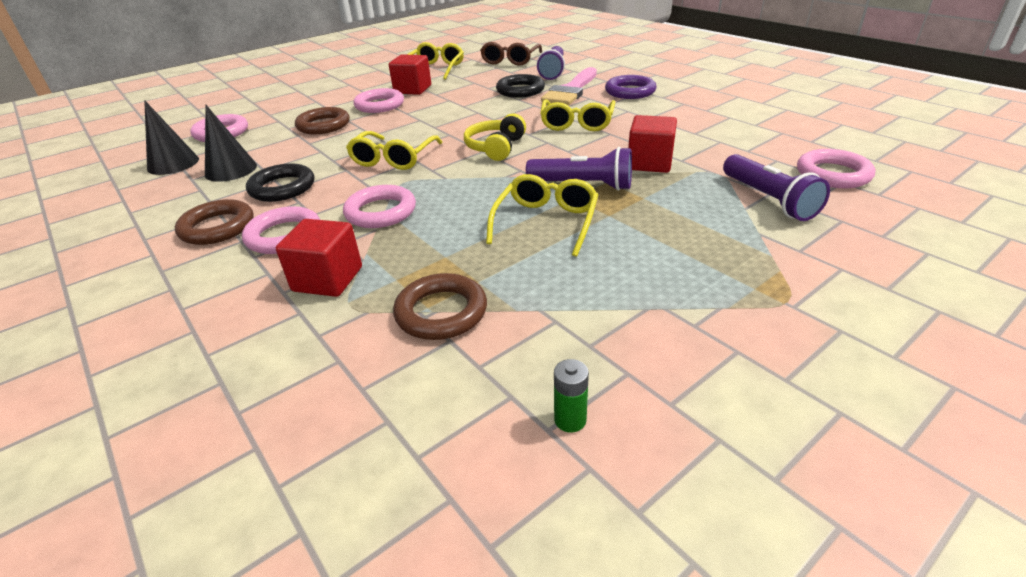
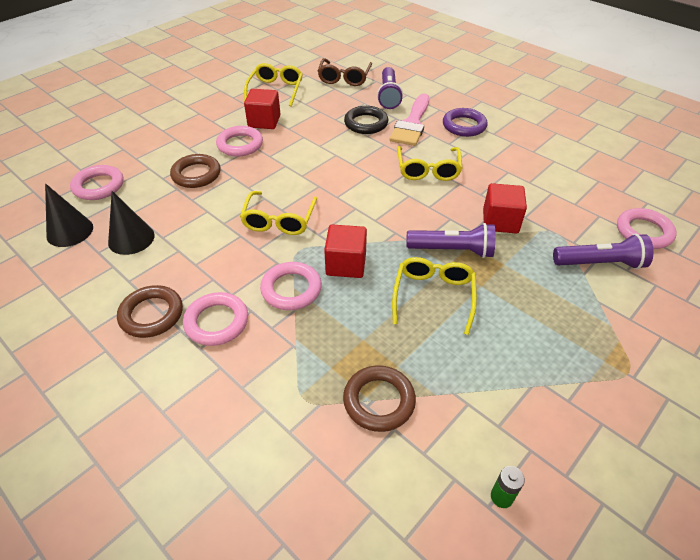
camera: 10 degrees left, 10 degrees up
black ring [246,163,314,202] -> none
red cube [276,219,362,297] -> red cube moved to [324,224,367,278]
yellow headphones [464,114,526,161] -> none
purple flashlight [723,154,830,221] -> purple flashlight turned 60 degrees counterclockwise [553,234,654,269]

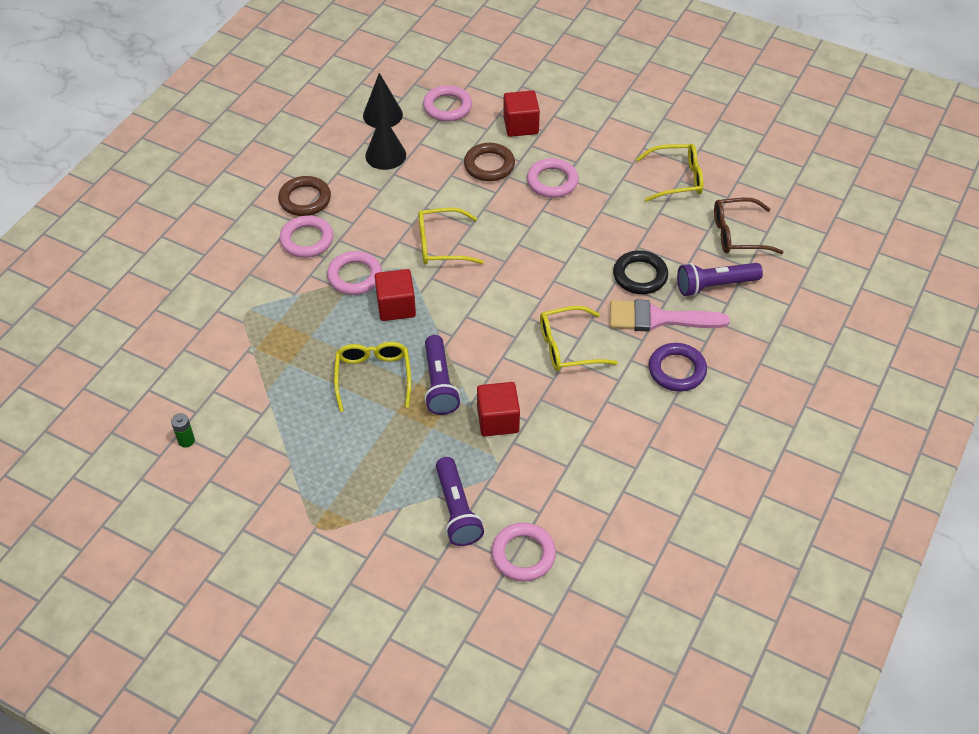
camera: 75 degrees right, 5 degrees up
red cube [244,89,281,129] -> red cube moved to [503,91,540,137]
brown ring [343,365,416,432] -> none
yellow glasses [392,257,477,335] -> yellow glasses turned 90 degrees counterclockwise [334,342,411,412]

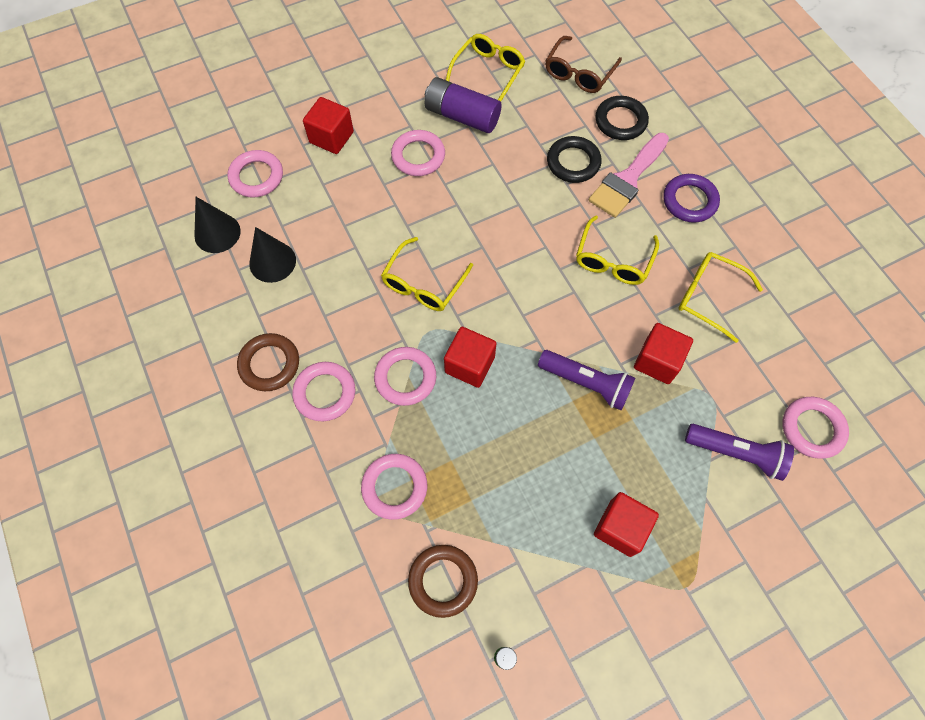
camera: 55 degrees left, 15 degrees up
yellow glasses [334,342,411,412] -> yellow glasses moved to [678,252,763,343]
brown ring [464,143,515,181] -> brown ring moved to [408,545,478,618]
purple flashlight [677,263,763,296] -> black ring [596,96,649,140]
none -> pink ring [361,454,427,520]
none -> purple battery [425,77,502,133]
none -> red cube [594,492,659,557]

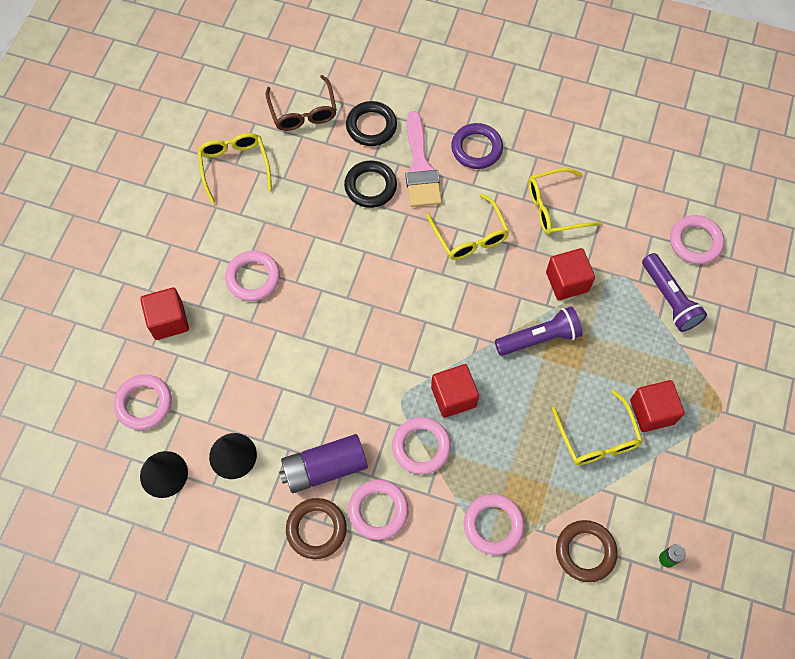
camera: 45 degrees left, 0 degrees up
yellow glasses [381,237,473,311] -> yellow glasses moved to [552,390,643,465]
purple battery [425,77,502,133] -> purple battery moved to [279,434,368,493]
purple flashlight [685,424,794,481] -> purple flashlight turned 90 degrees clockwise [642,253,707,332]

